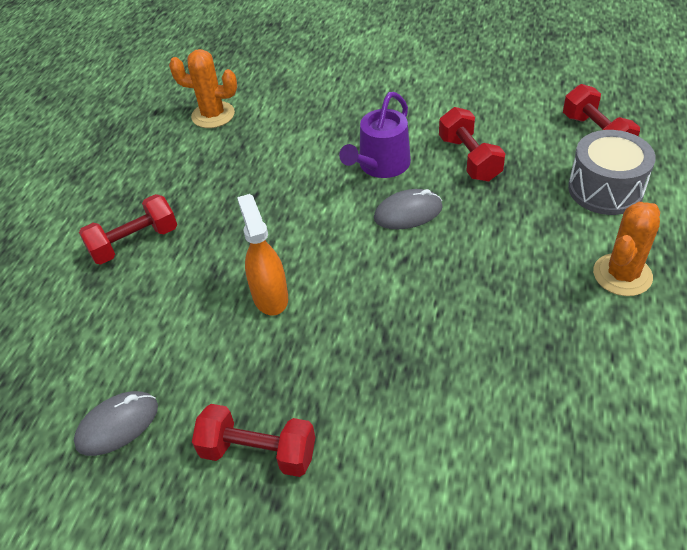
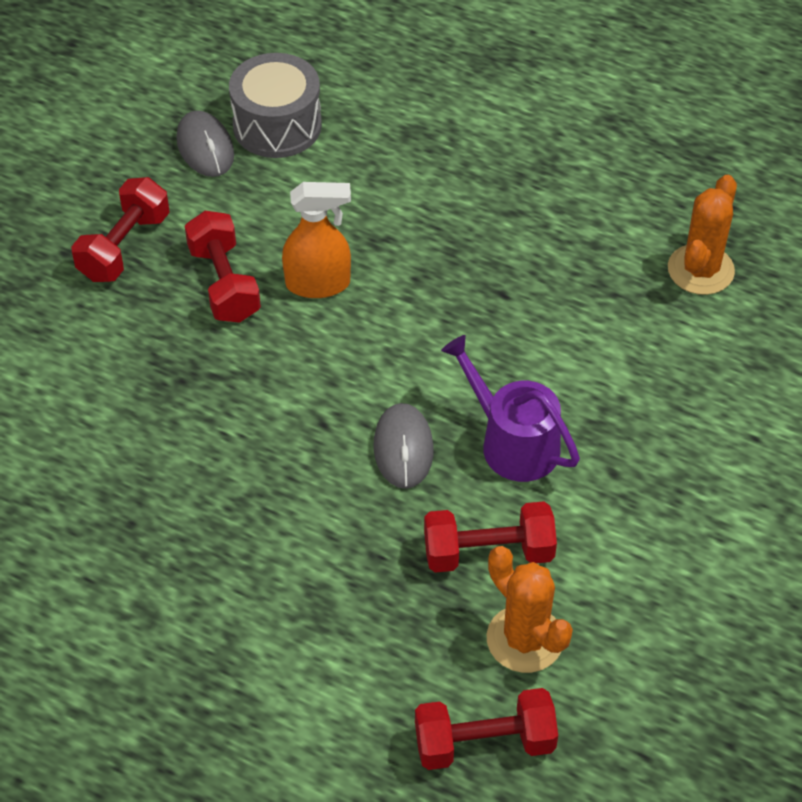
camera: 100 degrees right, 5 degrees up
red dumbbell [79,194,177,265] -> red dumbbell moved to [185,211,261,323]
grey drum [568,130,656,215] -> grey drum moved to [229,53,322,158]
orange cactus [593,202,660,296] -> orange cactus moved to [487,546,573,673]

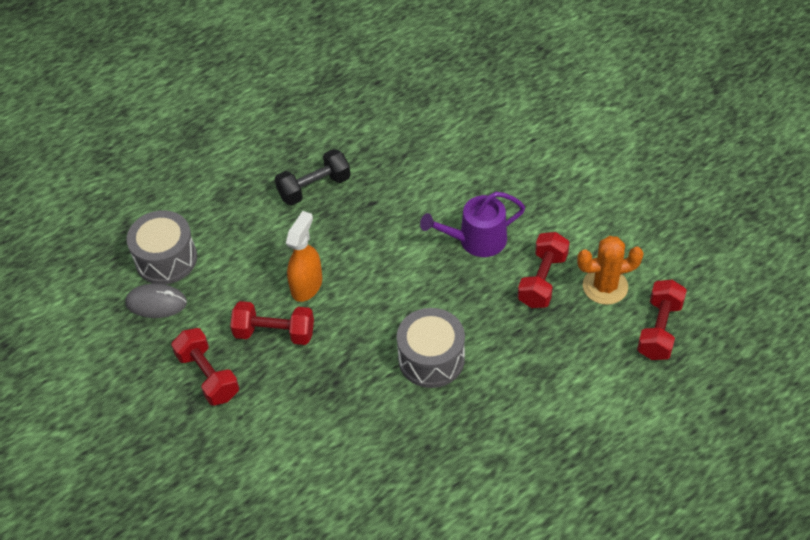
camera: 60 degrees left, 0 degrees up
grey mouse [373,403,434,489] -> none
orange cactus [668,175,737,295] -> none
none -> black dumbbell [275,149,351,205]
none -> grey drum [397,308,465,388]

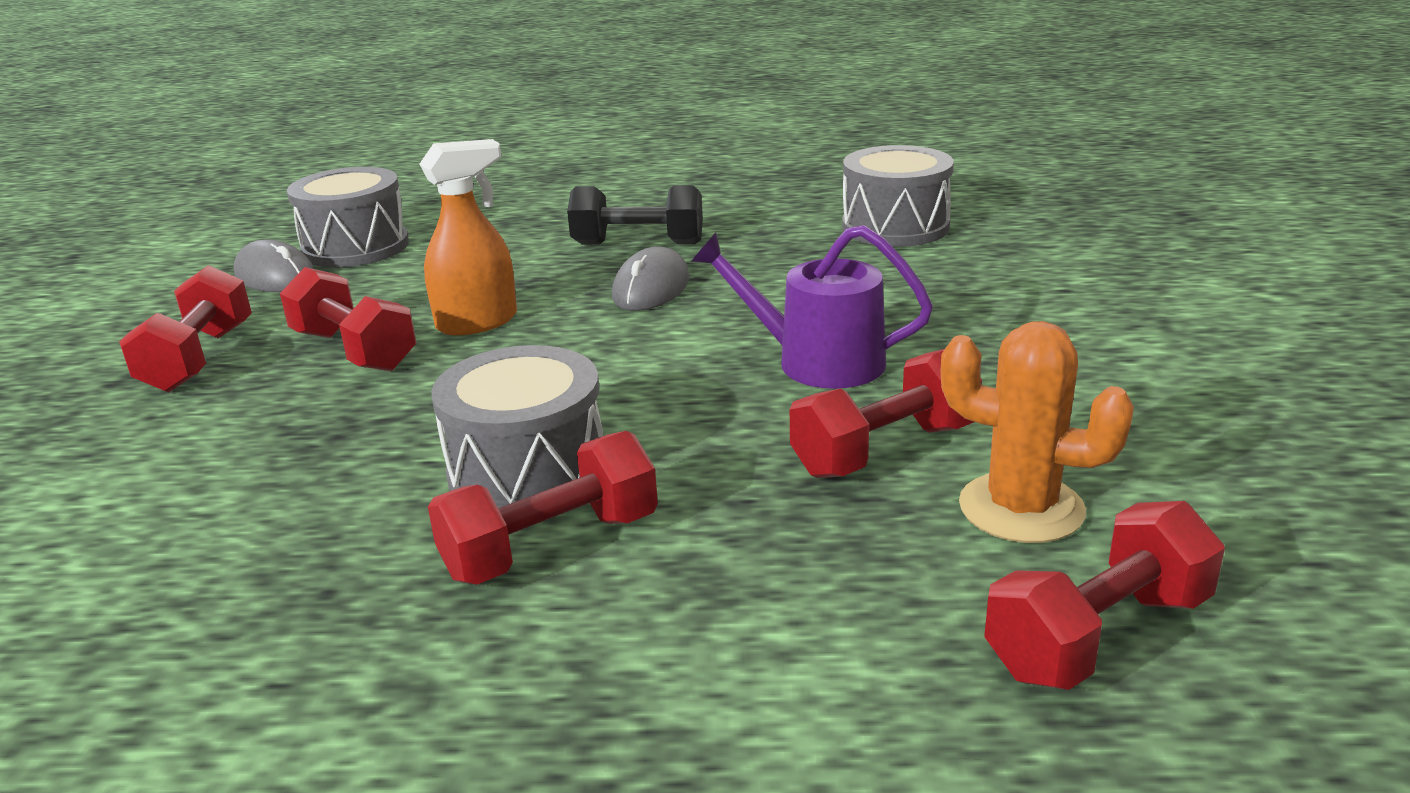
camera: 35 degrees right, 25 degrees down
none -> red dumbbell [428,431,658,585]
none -> grey mouse [612,246,689,311]
none -> grey drum [842,145,954,247]

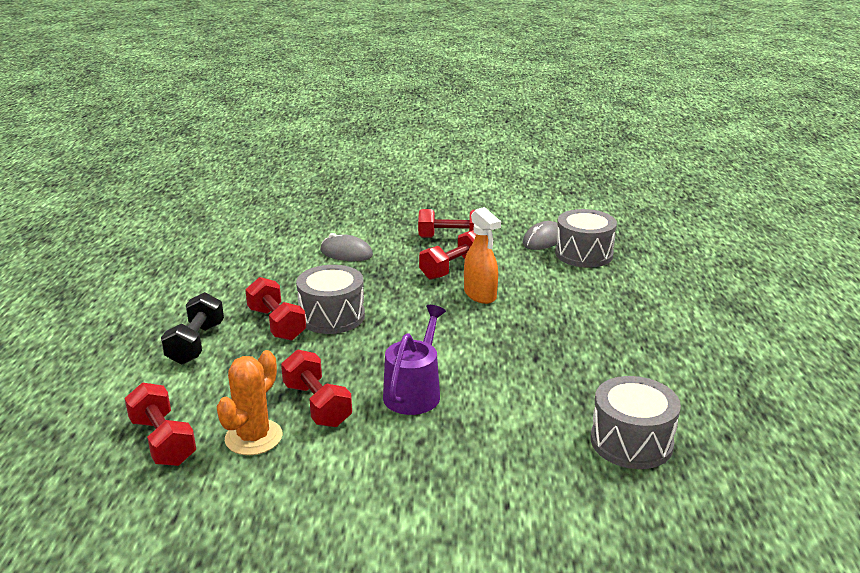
camera: 90 degrees right, 0 degrees up
black dumbbell [567,185,703,245] -> black dumbbell moved to [161,292,224,364]
grey mouse [612,246,689,311] -> grey mouse moved to [320,233,373,261]

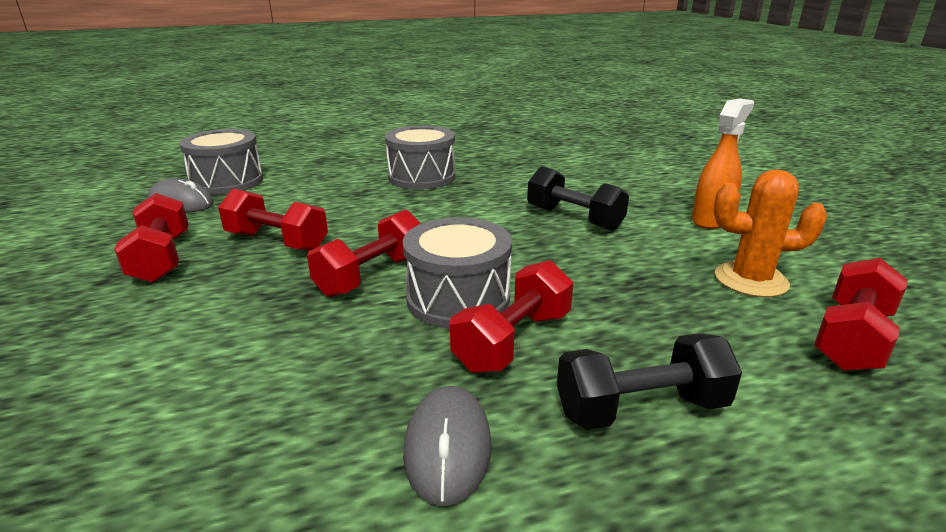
camera: 110 degrees left, 0 degrees up
red dumbbell [281,349,352,427] -> red dumbbell moved to [307,210,421,297]
grey mouse [320,233,373,261] -> grey mouse moved to [403,386,492,506]
purple watering can [383,305,446,415] -> black dumbbell [527,166,629,231]
orange spray bottle [464,207,501,304] -> orange spray bottle moved to [692,98,754,229]
grey drum [591,376,681,469] -> grey drum moved to [385,125,455,190]

